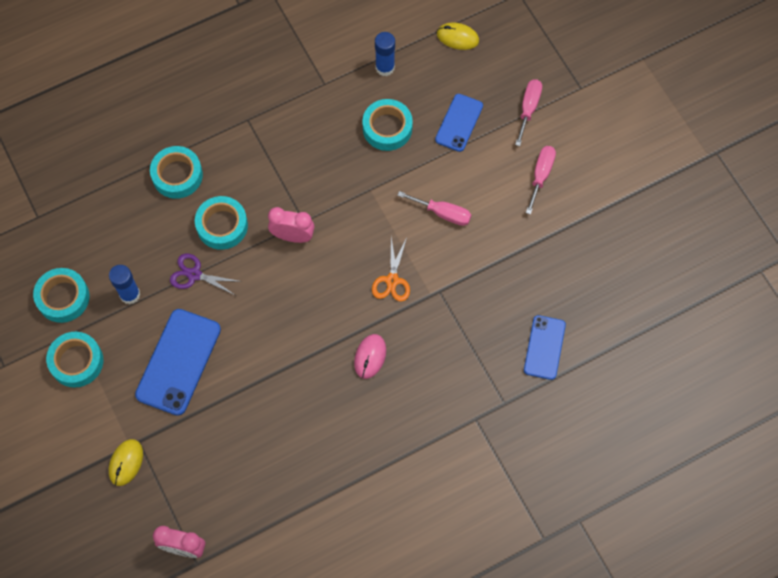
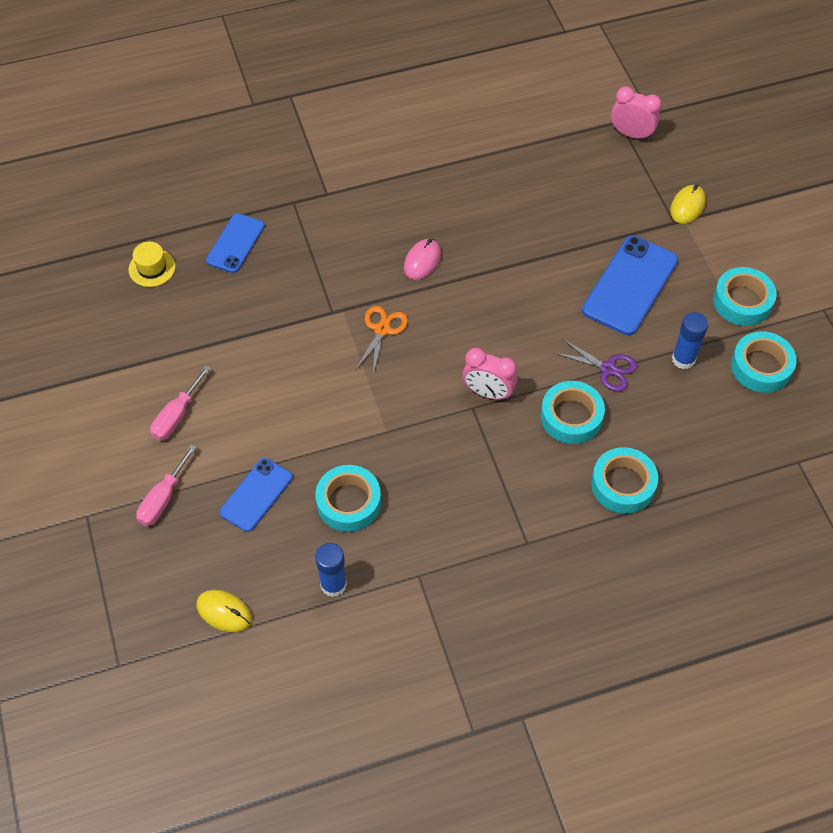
camera: 170 degrees left, 10 degrees down
pink screwdriver [397,191,471,226] -> none
none -> yellow hat [128,242,176,287]

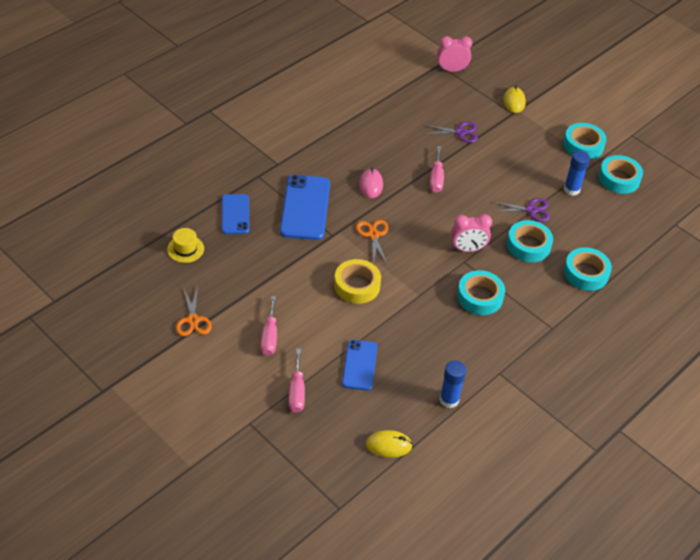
camera: 30 degrees left, 10 degrees down
turquoise tape [315,465,381,532] -> turquoise tape moved to [457,270,505,315]
blue phone [582,235,678,335] -> blue phone moved to [280,175,330,240]
none -> orange scissors [176,286,212,336]
none -> yellow tape [334,259,381,304]
none -> purple scissors [424,122,478,143]
none -> pink screwdriver [430,146,444,193]

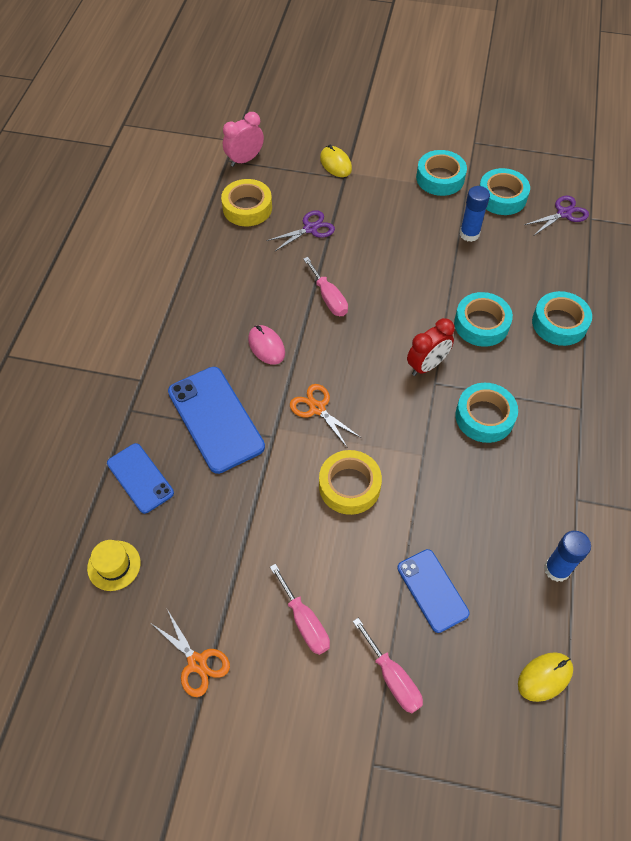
camera: 30 degrees left, 10 degrees up
pink clock [451,214,492,252] -> red clock [407,318,455,376]
purple scissors [493,198,550,222] -> purple scissors moved to [525,196,589,235]
none -> yellow tape [221,179,272,226]

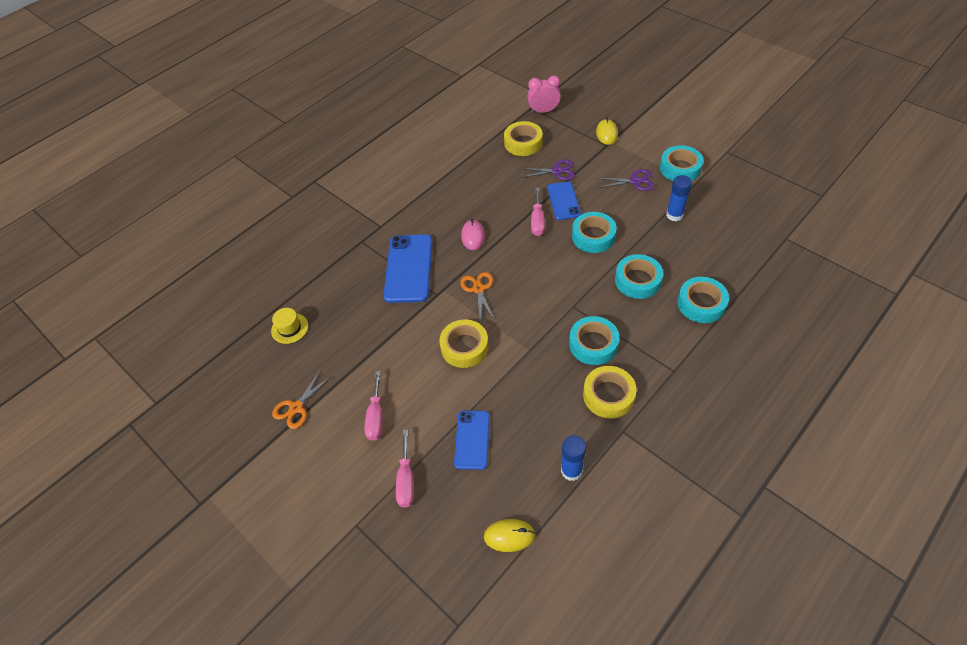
camera: 35 degrees right, 5 degrees down
blue phone [107,443,174,514] -> blue phone moved to [547,182,581,220]
orange scissors [152,609,230,697] -> orange scissors turned 45 degrees clockwise [272,371,330,429]
red clock [407,318,455,376] -> none
turquoise tape [480,168,530,215] -> turquoise tape moved to [572,212,617,253]
purple scissors [525,196,589,235] -> purple scissors moved to [597,169,654,191]
none -> yellow tape [583,366,636,419]

